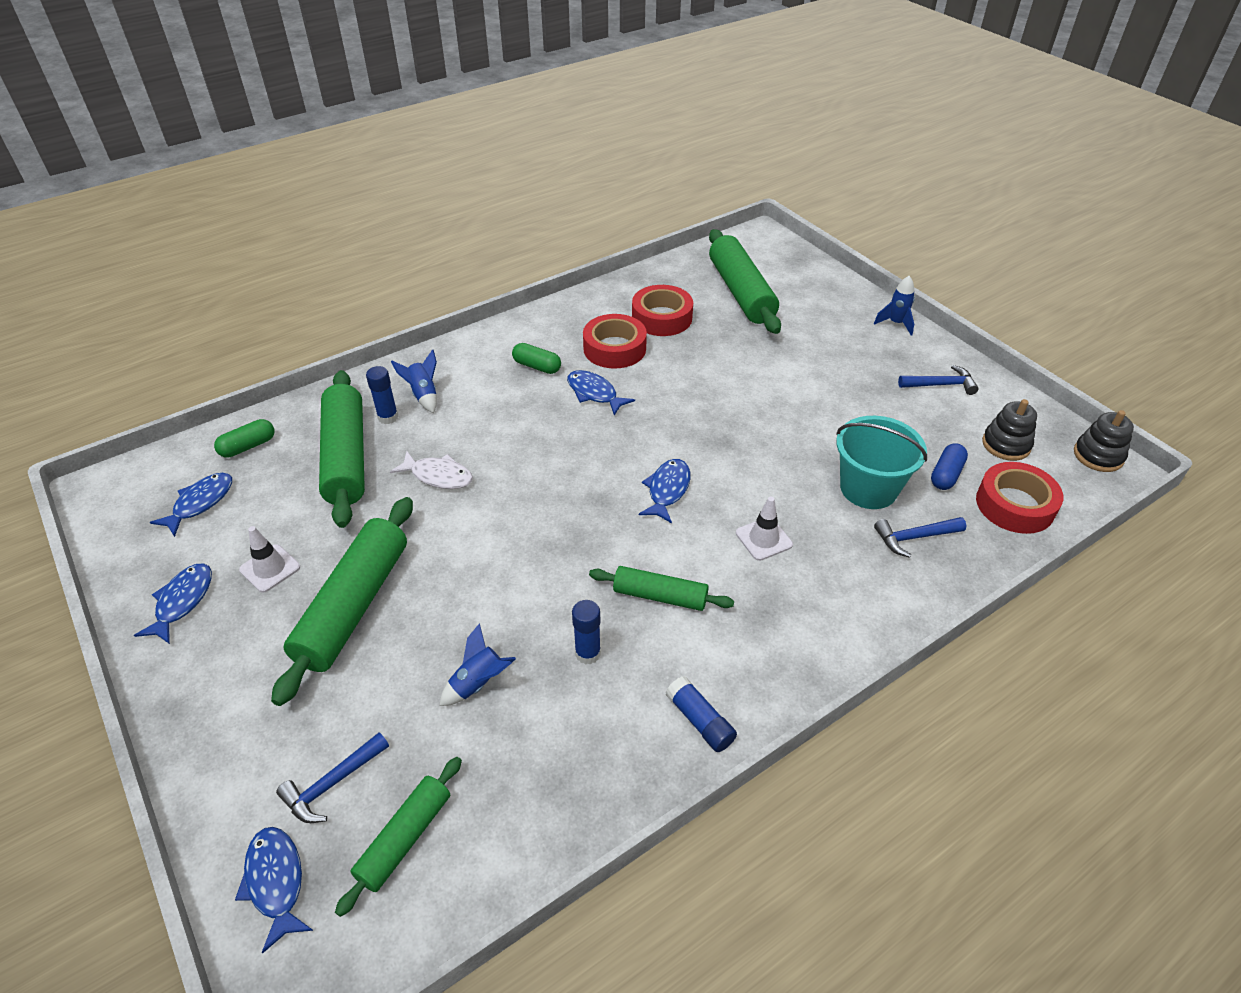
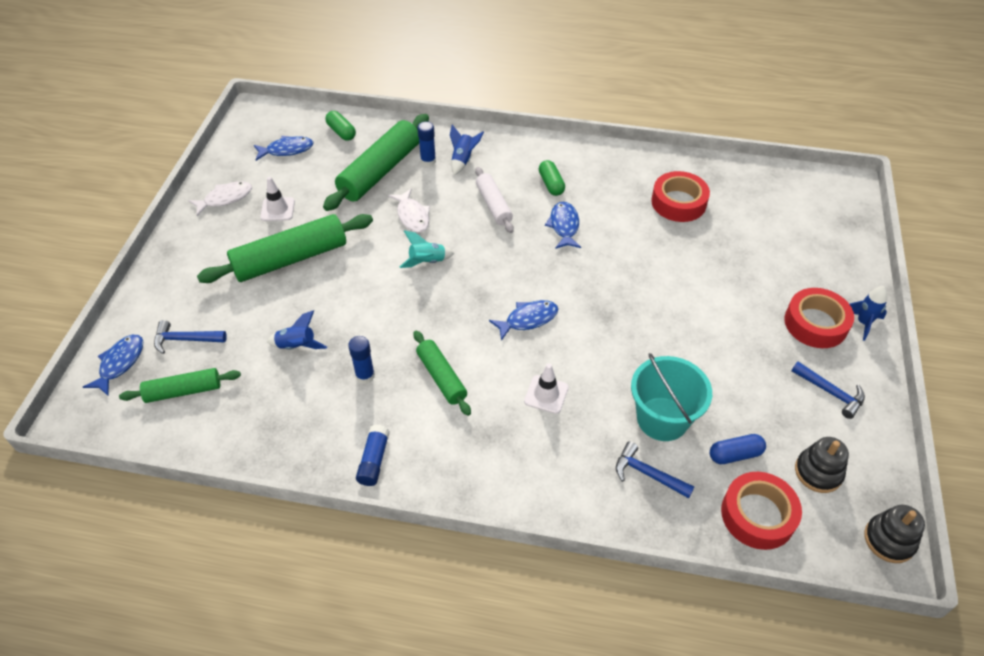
camera: 45 degrees right, 5 degrees up
blue fish [134,564,212,644] -> white fish [188,181,252,216]
green capsule [214,419,274,458] -> green capsule turned 45 degrees clockwise [326,111,356,141]
red tape [583,314,647,369] -> red tape moved to [784,288,854,348]
green rolling pin [709,229,781,334] -> none
none -> turquoise rocket [400,230,455,268]
none -> white rolling pin [475,167,514,233]

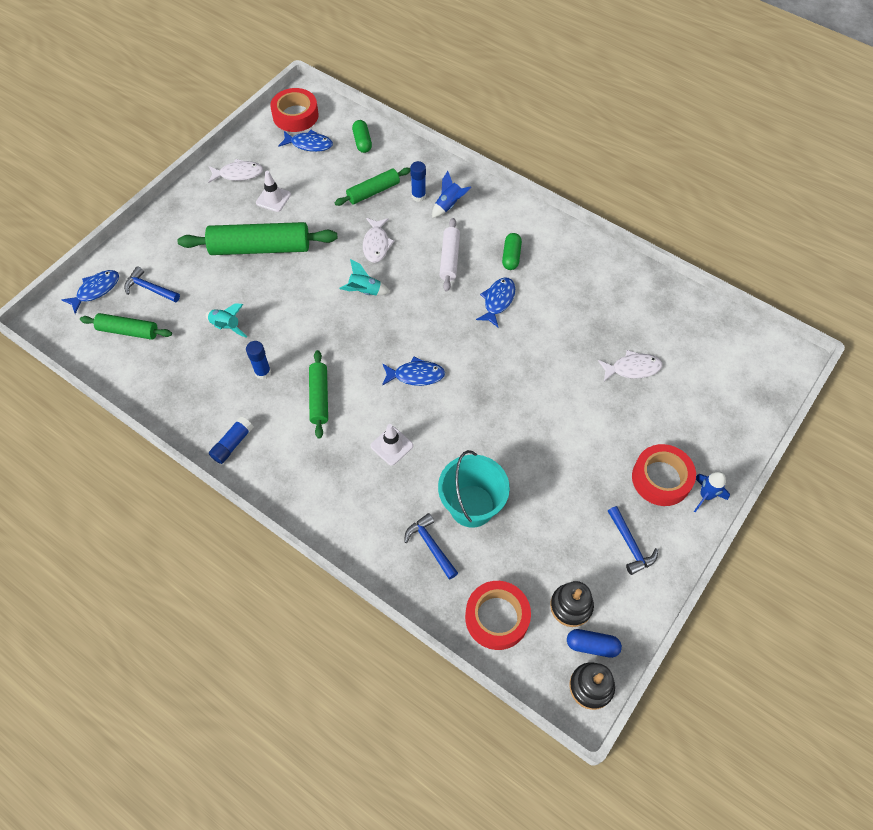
camera: 25 degrees right, 10 degrees up
blue rocket [267,310,327,350] -> turquoise rocket [205,303,247,337]
green rolling pin [323,114,429,211] -> green rolling pin [334,168,410,206], size x0.57
red tape [651,171,710,222] -> red tape moved to [270,88,319,132]
blue capsule [710,434,766,464] -> blue capsule moved to [567,629,622,658]
none -> white fish [598,350,662,381]

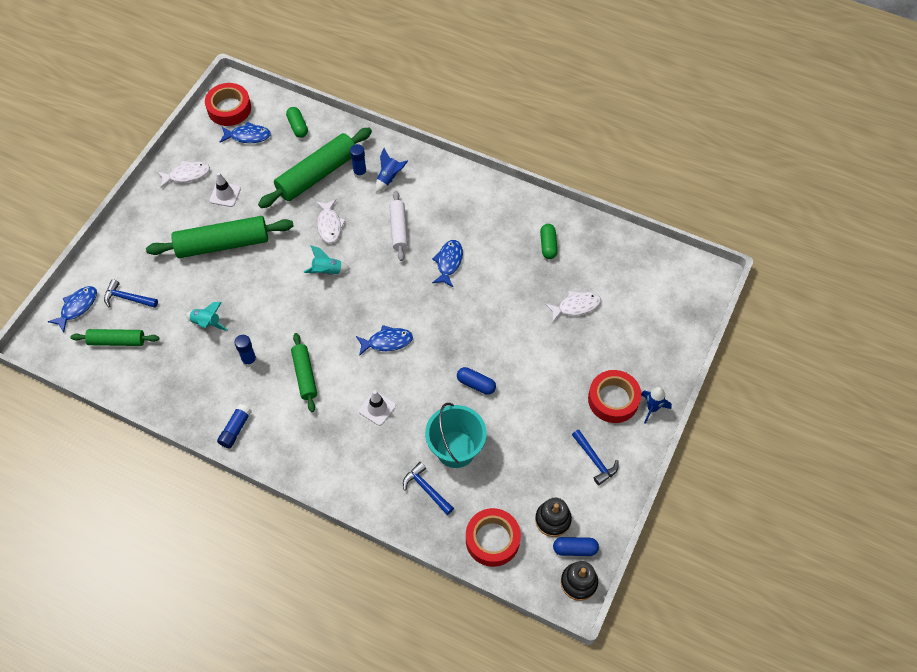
camera: 10 degrees left, 0 degrees up
green rolling pin [334,168,410,206] -> green rolling pin [258,127,372,208], size x1.74
green capsule [502,233,522,270] -> green capsule moved to [540,224,558,259]
none -> blue capsule [457,367,496,395]

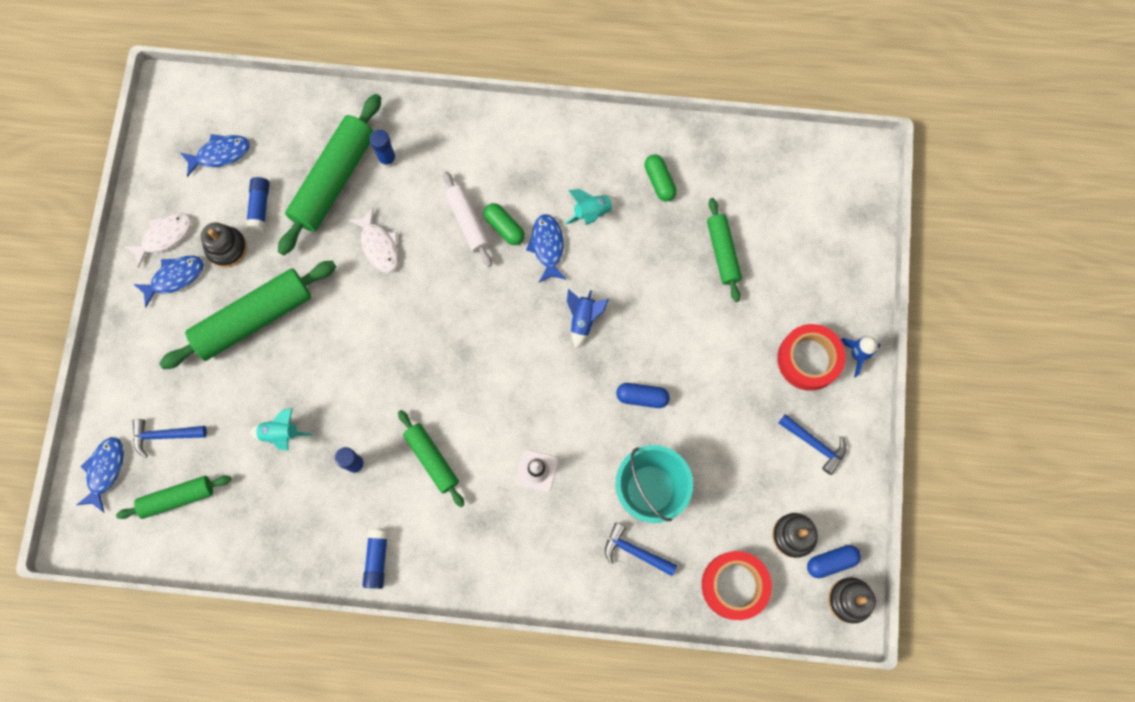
camera: 20 degrees left, 15 degrees up
red tape [205,83,251,126] -> none
white traffic cone [209,172,241,207] -> black stacking toy [201,223,247,268]
green capsule [286,107,308,138] -> green capsule moved to [484,203,525,245]
turquoise rocket [304,245,350,275] -> turquoise rocket moved to [565,189,619,225]
blue fish [356,325,413,356] -> blue fish moved to [133,256,204,307]
blue rocket [376,148,408,192] -> blue rocket moved to [567,289,609,348]
white fish [545,291,601,322] -> green rolling pin [707,198,742,302]
none -> blue glue stick [246,177,270,232]

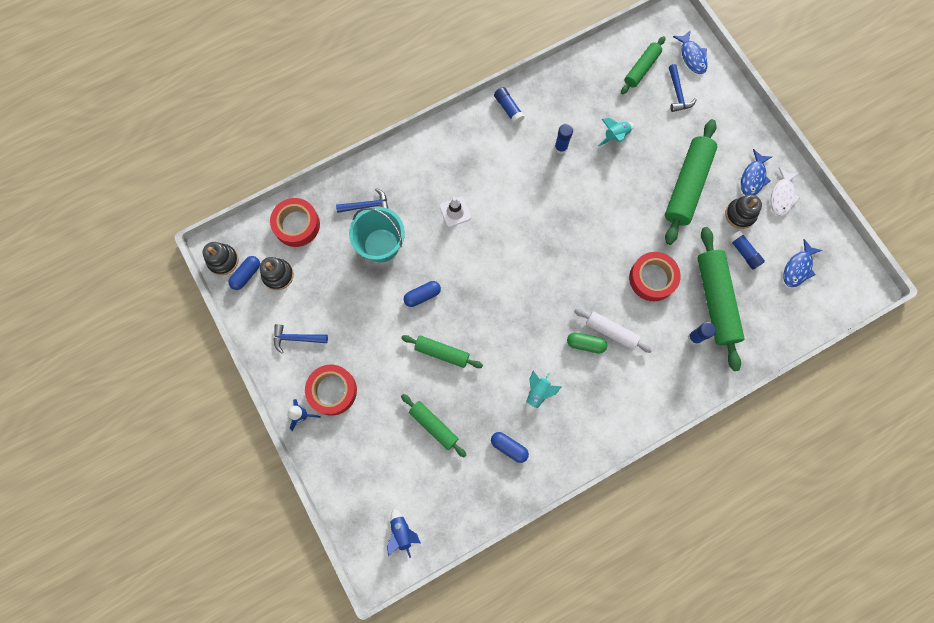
camera: 145 degrees right, 0 degrees up
blue hammer [133,419,207,458] -> blue hammer turned 120 degrees clockwise [669,64,697,112]
white fish [349,208,398,273] -> red tape [629,252,681,301]
green rolling pin [398,410,465,507] -> green rolling pin moved to [401,335,483,368]
blue fish [526,214,567,283] -> none
blue rocket [567,289,609,348] -> blue rocket moved to [387,509,421,558]
green capsule [645,154,677,202] -> blue capsule [491,432,529,463]

